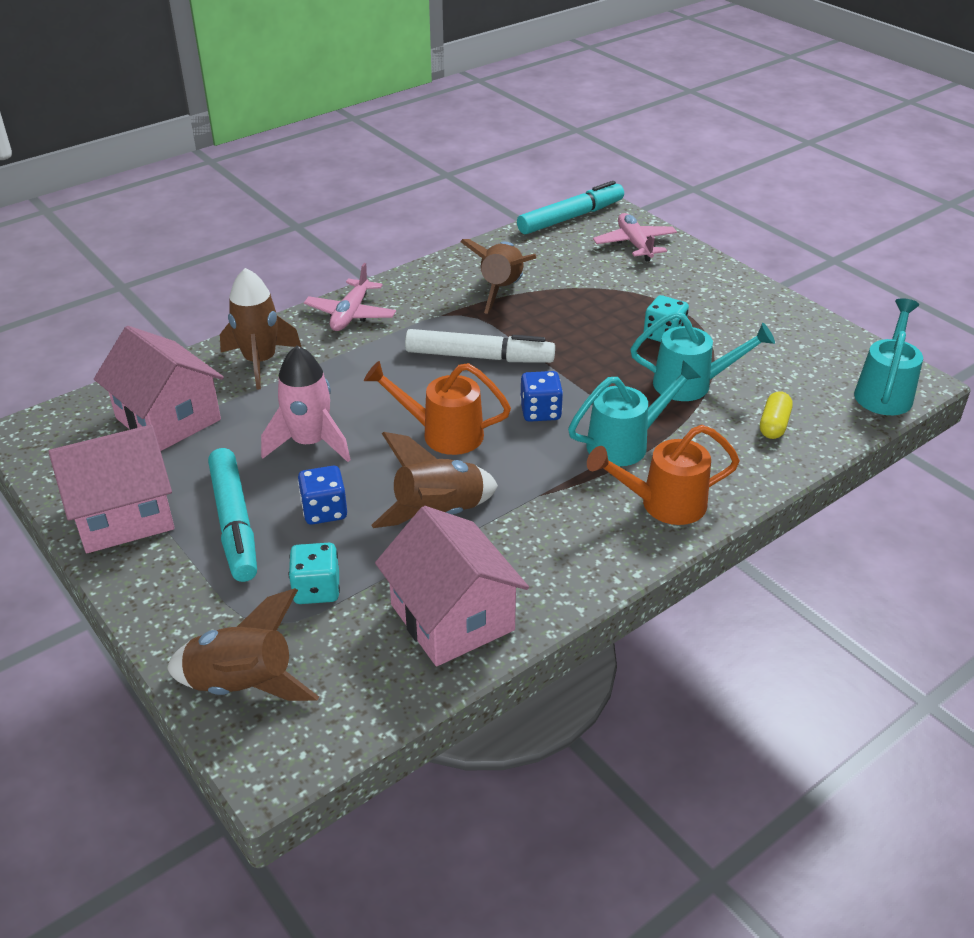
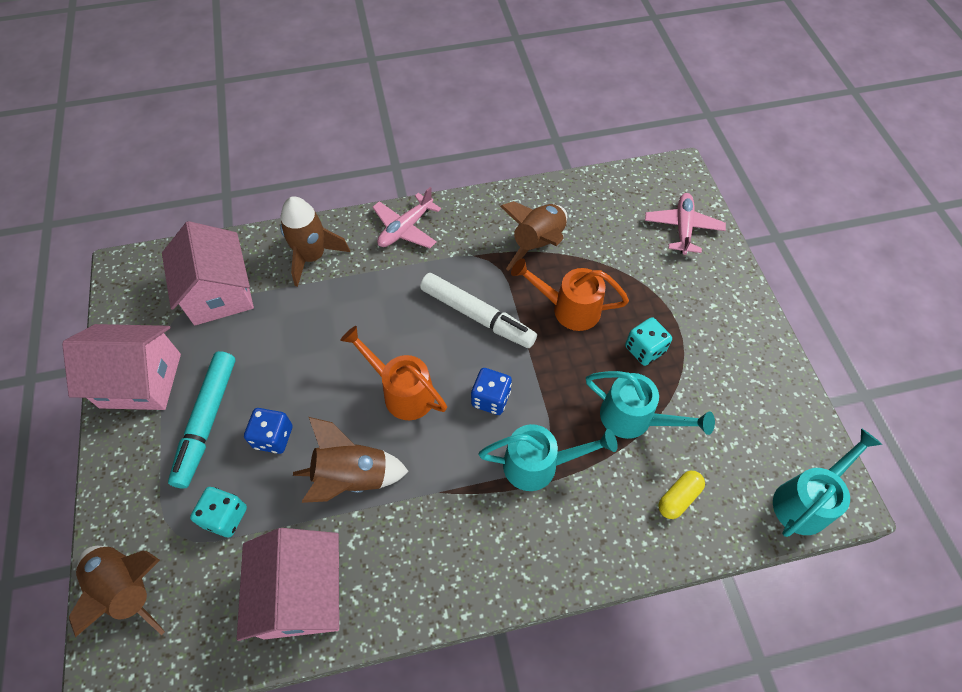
camera: 25 degrees right, 20 degrees up
pink rocket [261,345,351,462] -> none
turquoise marker [517,181,624,234] -> none
orange watering can [587,425,740,525] -> orange watering can moved to [511,258,629,331]

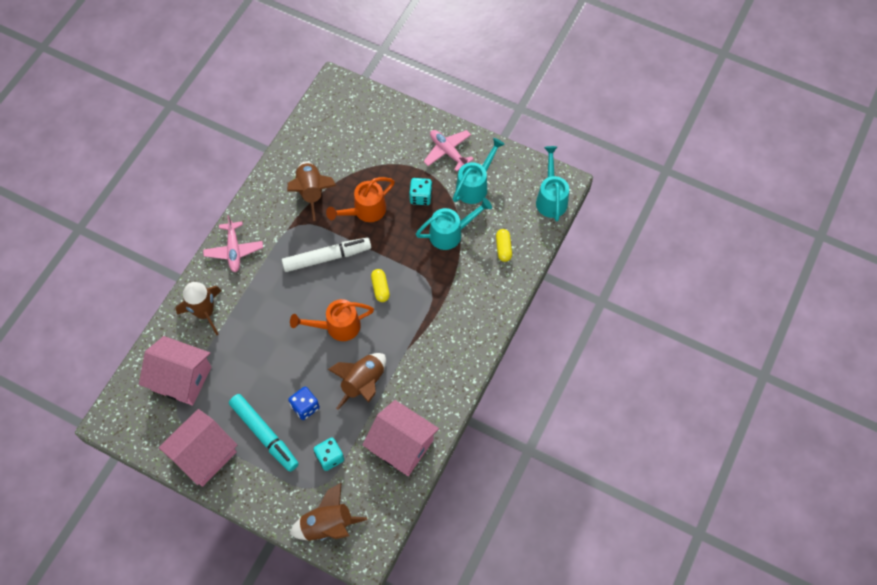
camera: 50 degrees left, 5 degrees up
blue dice [471,368,512,415] -> yellow capsule [371,269,390,302]
turquoise watering can [479,424,618,491] -> turquoise watering can moved to [453,138,505,204]
pink plane [645,193,726,255] -> pink plane moved to [424,130,474,172]

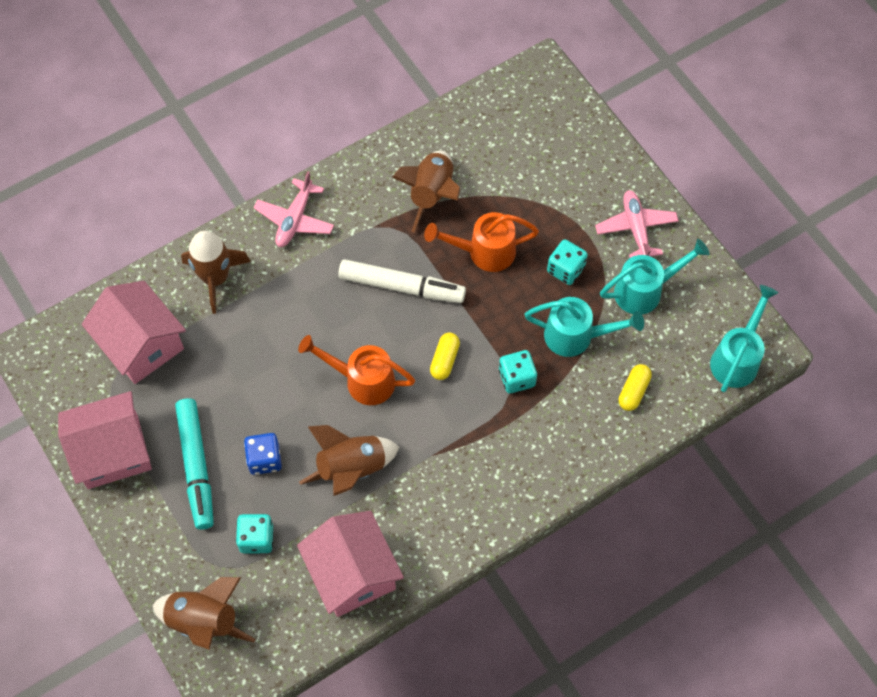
camera: 30 degrees right, 0 degrees up
none -> turquoise dice [499,350,537,394]

